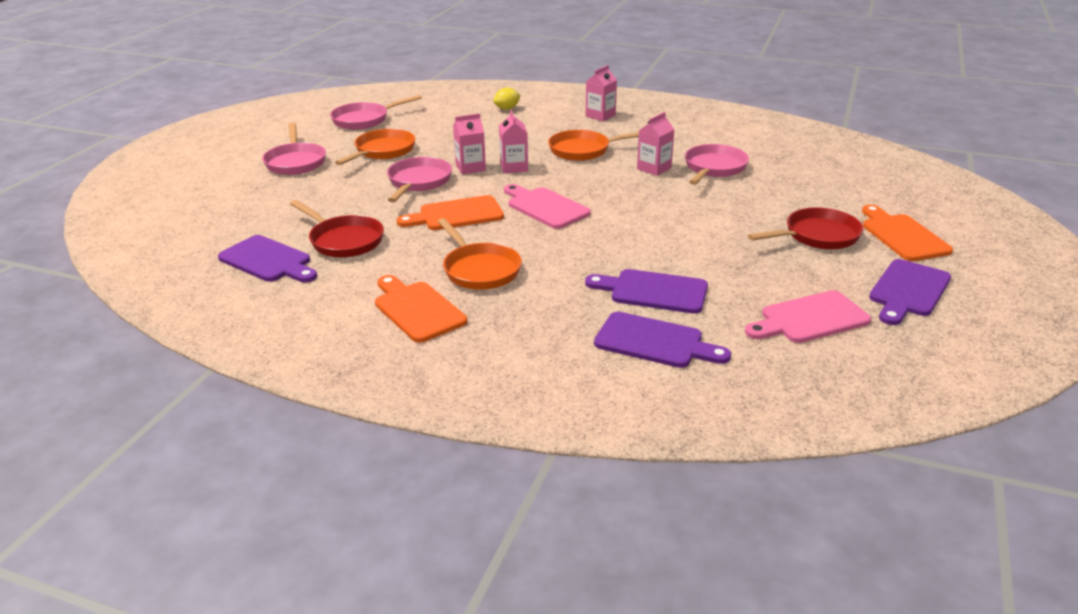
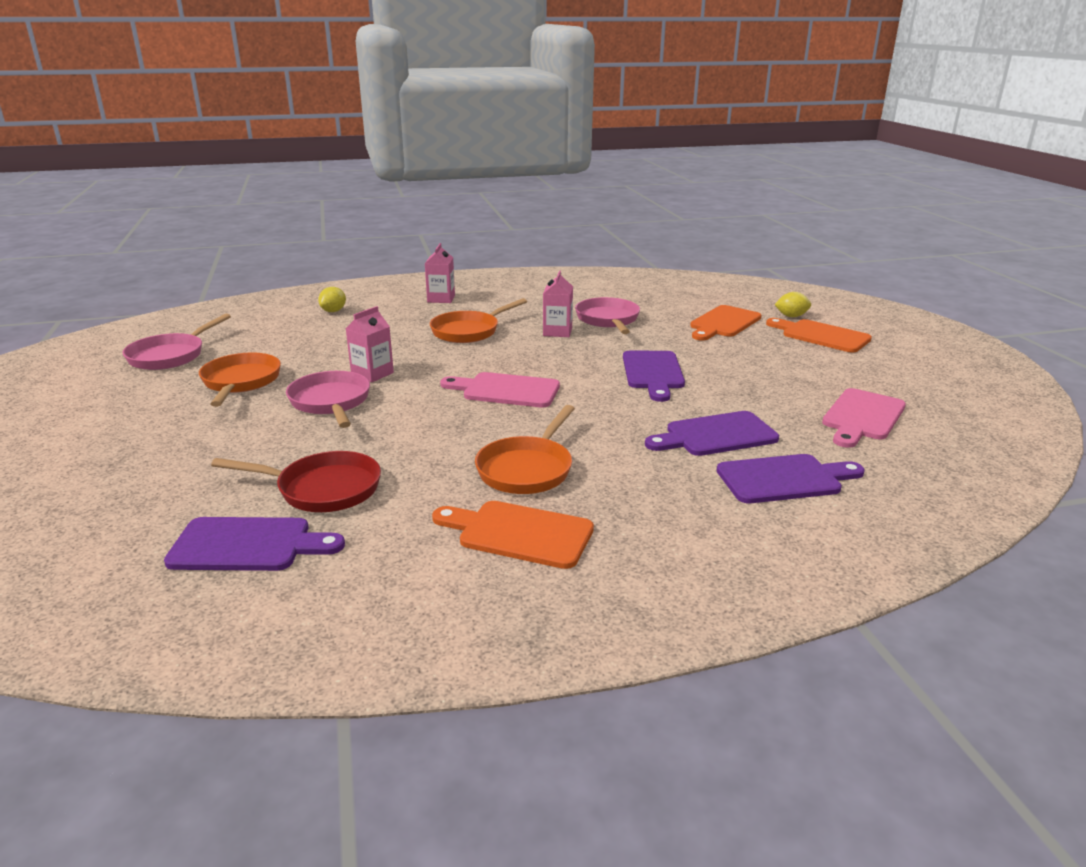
camera: 35 degrees left, 5 degrees down
pink pan [262,123,326,175] -> none
orange cutting board [397,195,504,230] -> orange cutting board moved to [690,305,761,341]
orange pan [438,218,522,290] -> orange pan turned 90 degrees clockwise [475,405,575,494]
pink carton [499,110,528,173] -> none
red pan [748,207,863,249] -> none
purple cutting board [869,259,951,325] -> purple cutting board moved to [623,351,685,402]
none -> yellow lemon [774,292,811,317]

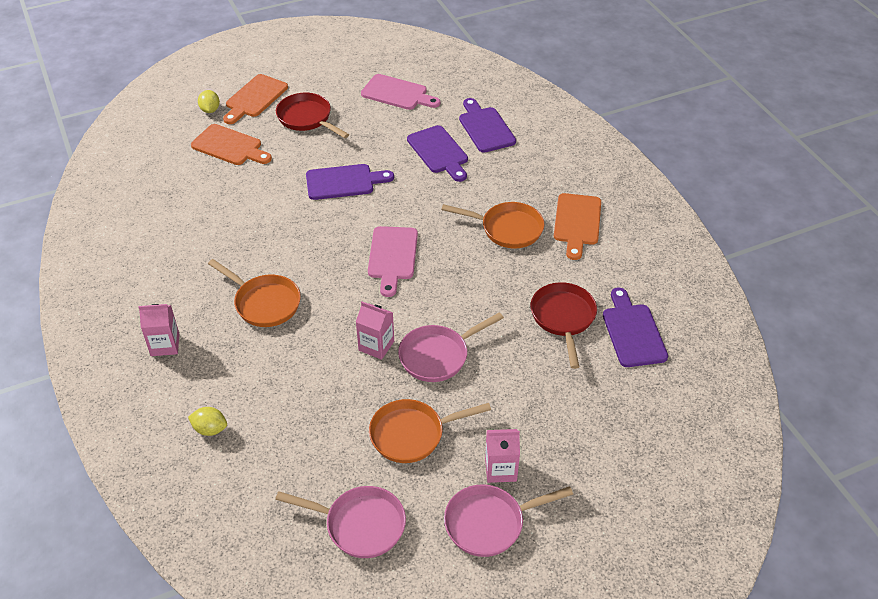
camera: 100 degrees left, 20 degrees up
pink carton [543,270,573,337] -> pink carton moved to [485,429,520,483]
pink pan [575,297,640,334] -> pink pan moved to [444,484,573,557]
none -> red pan [276,93,349,138]

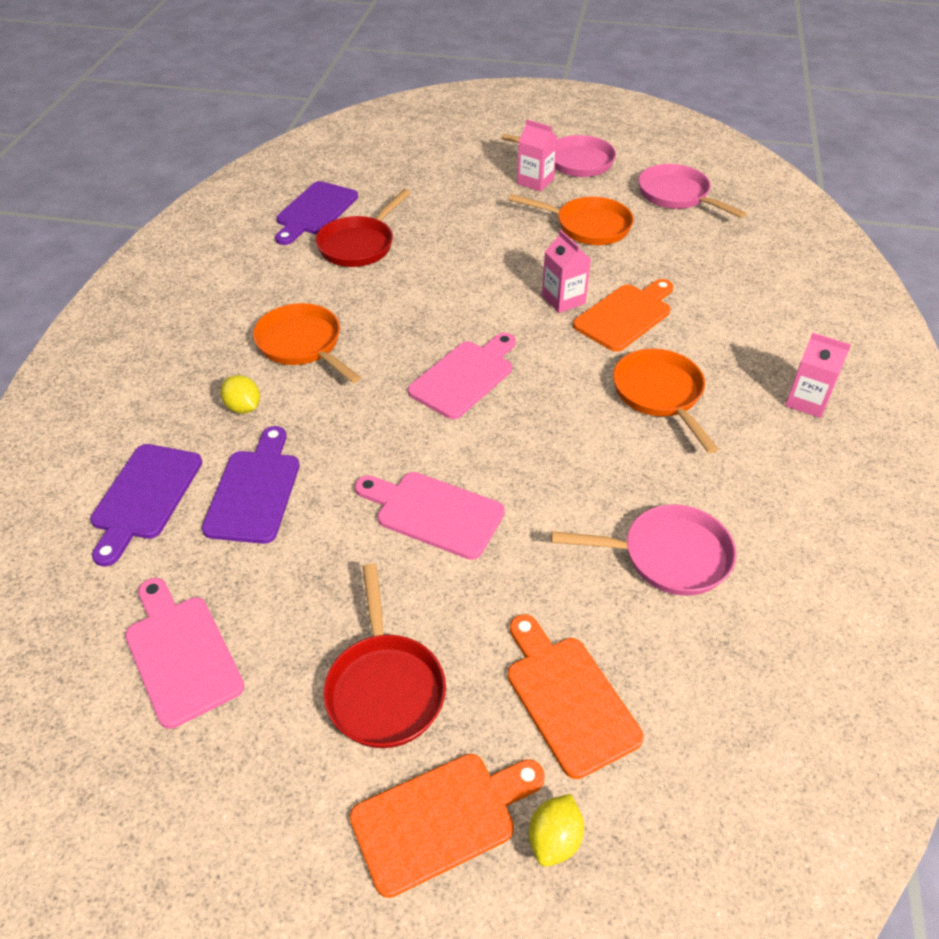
camera: 145 degrees left, 0 degrees up
yellow lemon [188,407,227,436] -> yellow lemon moved to [221,375,260,414]
purple cutting board [306,164,394,200] -> pink cutting board [355,472,505,560]
pink pan [398,312,504,382] -> pink pan moved to [551,504,736,596]
orange cutting board [554,193,601,260] -> orange cutting board moved to [573,279,673,352]

